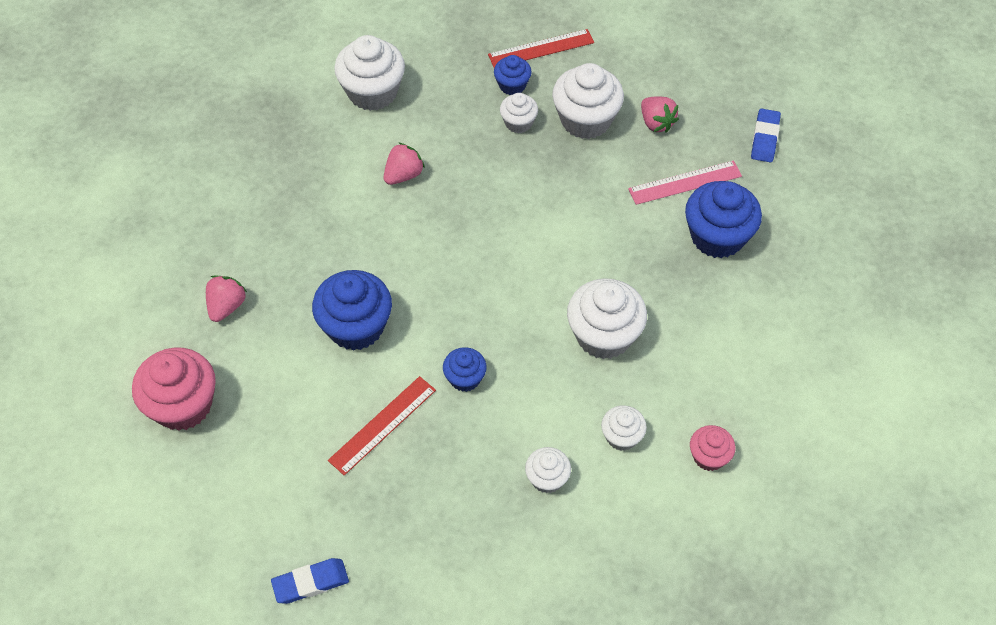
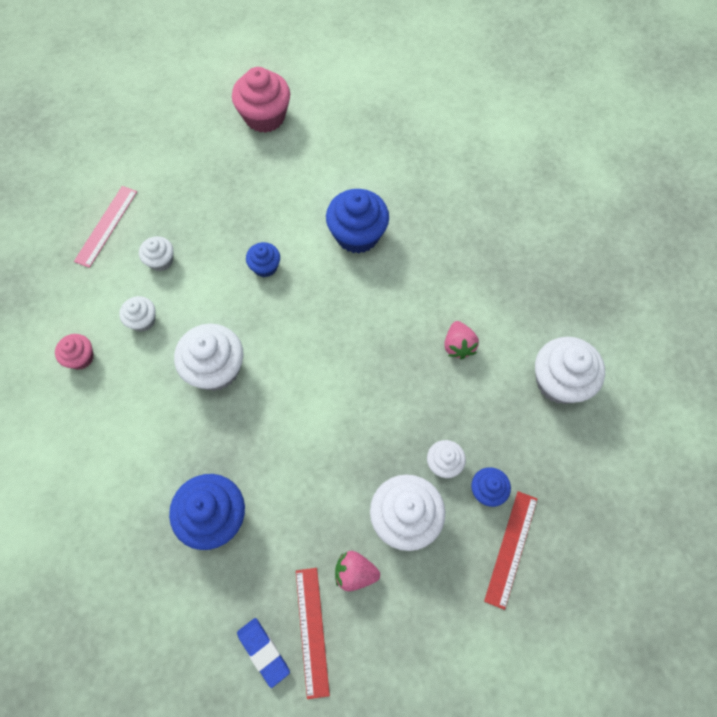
camera: 130 degrees right, 10 degrees up
pink cupcake [132,348,216,431] -> pink cupcake moved to [232,67,290,133]
pink strawberry [206,276,247,322] -> none
blue eraser [271,558,349,604] -> none
red ruler [328,376,436,475] -> red ruler moved to [296,568,330,699]
pink ruler [628,161,742,205] -> pink ruler moved to [74,186,137,268]

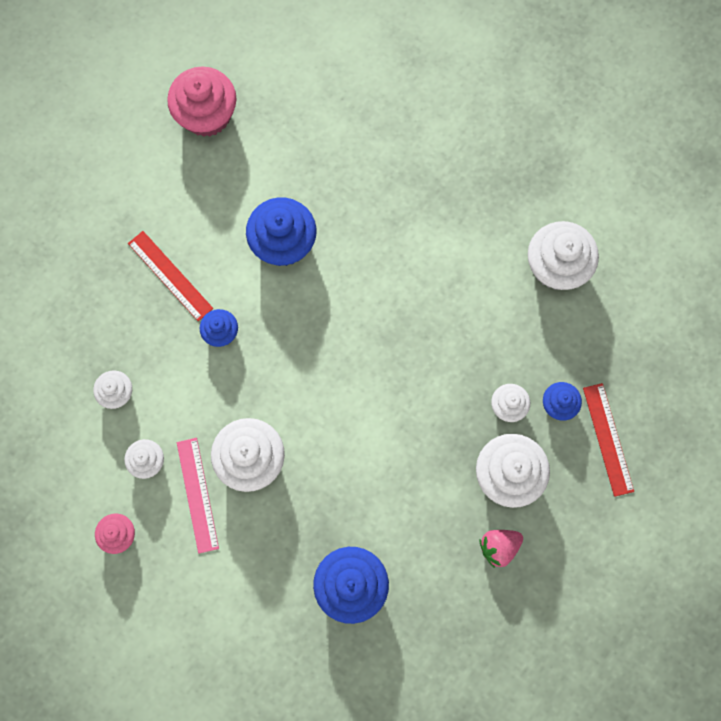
camera: 35 degrees left, 10 degrees up
pink ruler [74,186,137,268] -> pink ruler moved to [177,438,219,554]
pink cupcake [232,67,290,133] -> pink cupcake moved to [167,66,236,137]
blue eraser [237,618,290,688] -> none
red ruler [296,568,330,699] -> red ruler moved to [128,231,213,321]
pink strawberry [444,321,479,360] -> none

